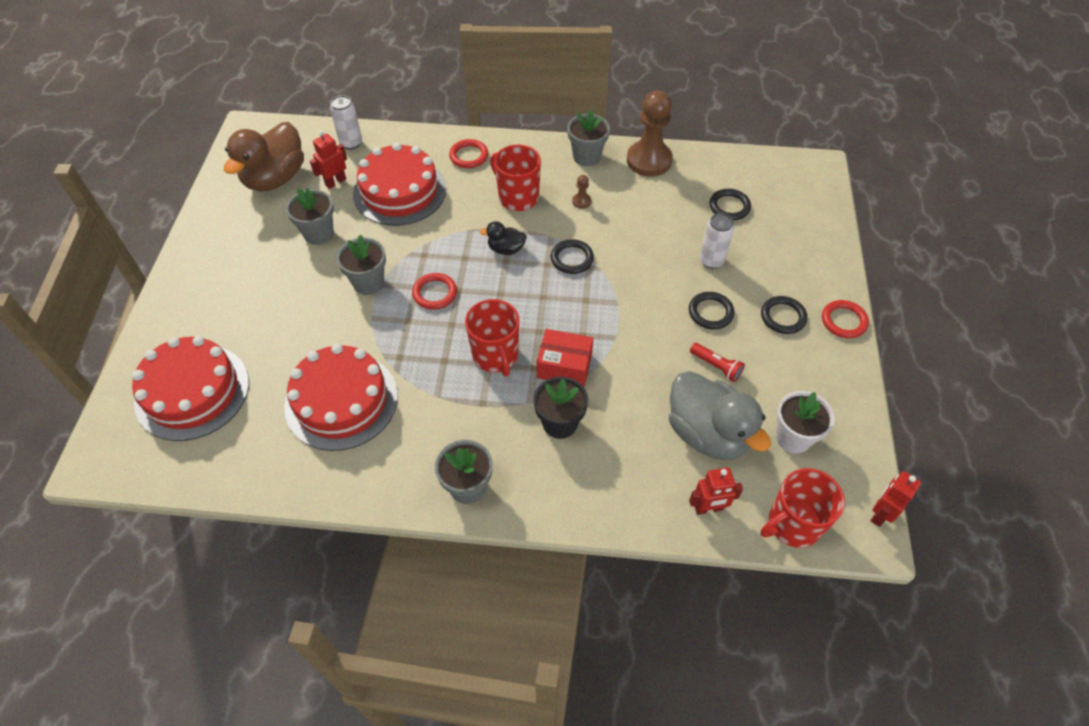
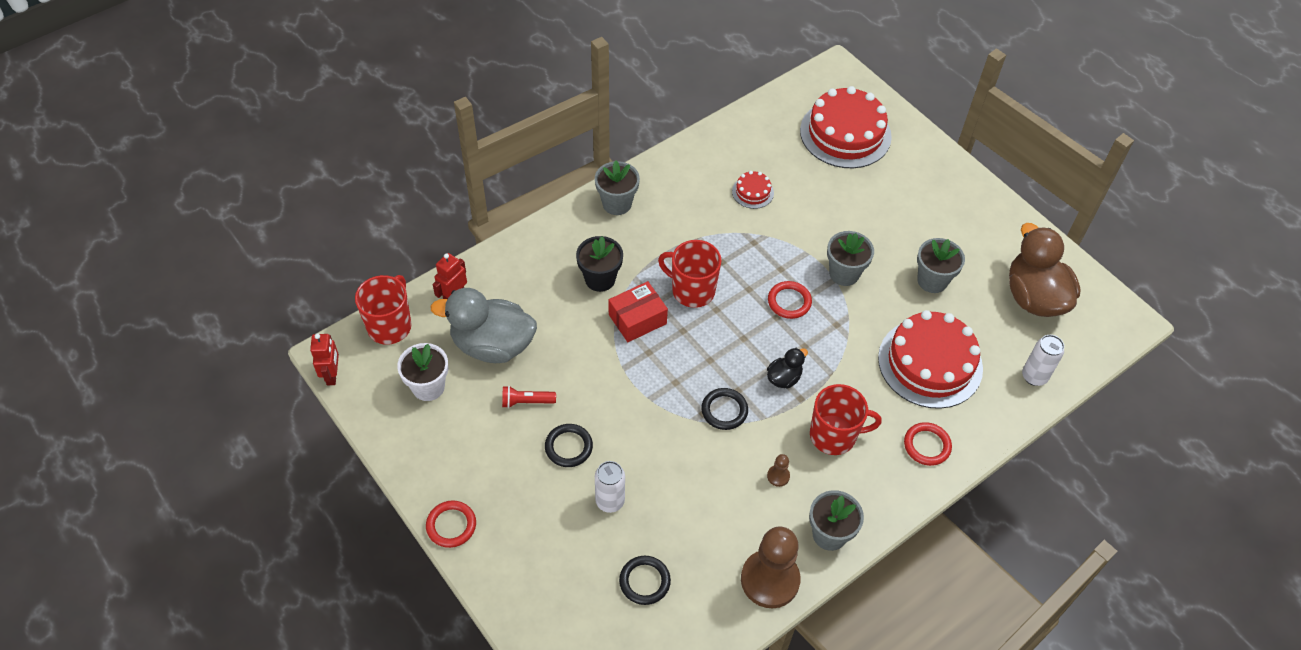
camera: 135 degrees right, 0 degrees up
red cake [284,344,398,451] -> red cake [732,171,774,209], size x0.44
red robot [310,131,347,189] -> none
black ring [761,296,807,334] -> none

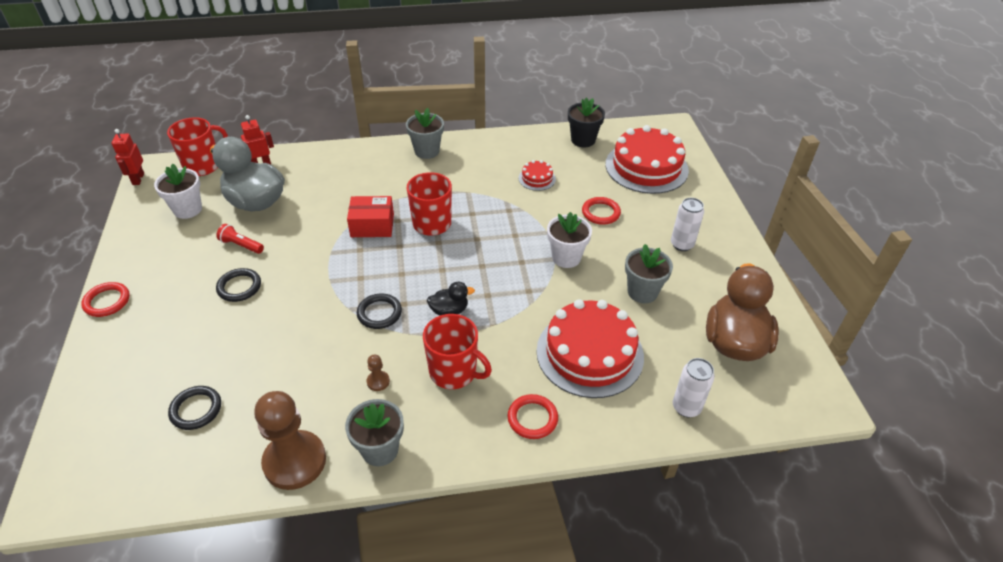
camera: 30 degrees right, 10 degrees down
red robot [310,334,339,386] -> red robot turned 150 degrees clockwise [111,129,144,185]
black flower pot [576,236,623,292] -> black flower pot moved to [568,98,605,147]
white can [595,461,625,513] -> white can moved to [671,198,704,251]
red ring [768,281,812,319] -> red ring moved to [582,197,621,225]
grey flower pot [827,231,874,286] -> white flower pot [547,212,592,268]

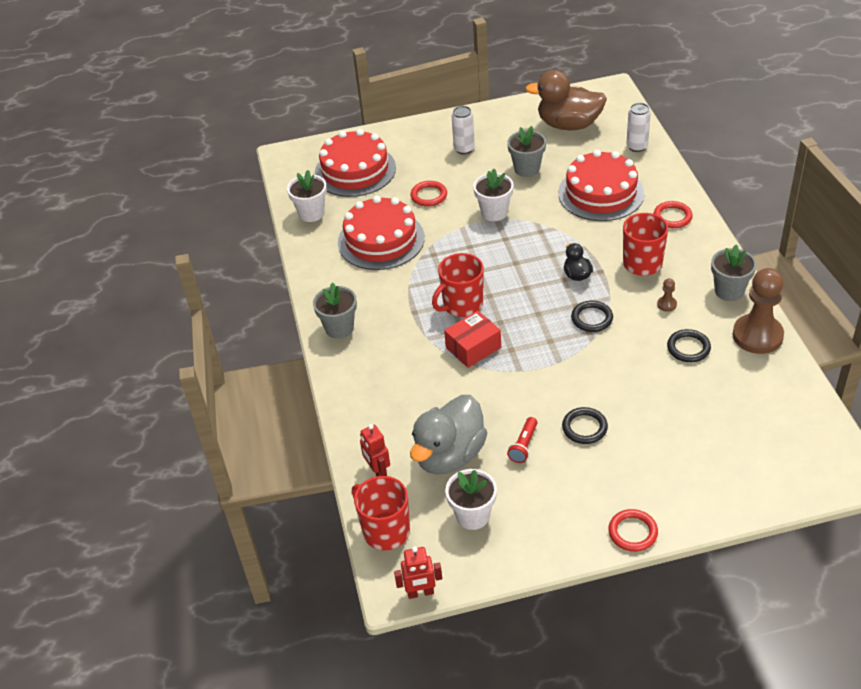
camera: 90 degrees left, 0 degrees up
black ring [168,386,221,430] -> black ring moved to [667,329,711,362]
red box [347,196,394,237] -> red box turned 60 degrees clockwise [444,311,501,368]
red cake [519,160,556,191] -> red cake [338,196,425,270], size x2.26
black flower pot [568,98,605,147] -> white flower pot [287,170,327,222]

